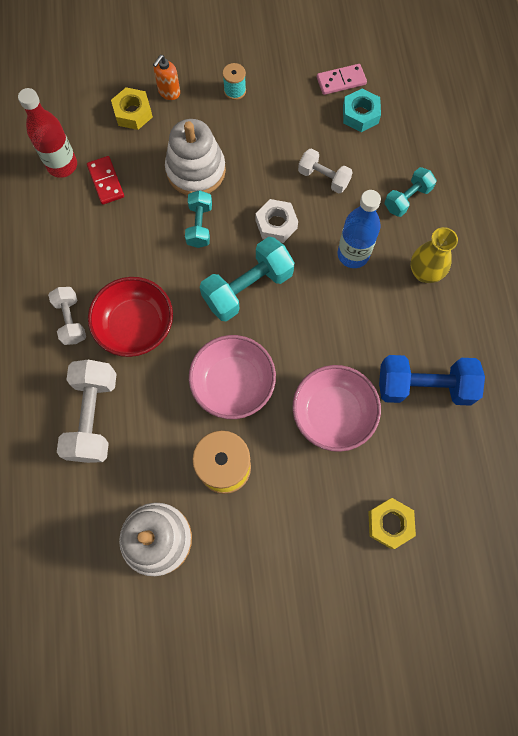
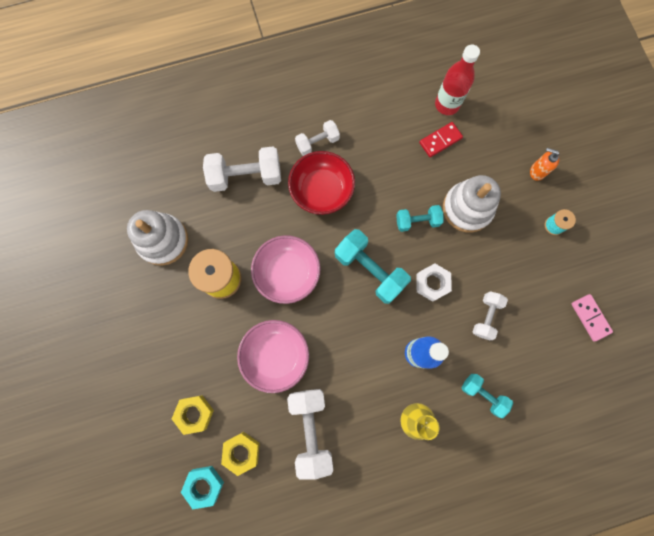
camera: 80 degrees right, 5 degrees up
yellow nut [111,87,153,130] -> yellow nut moved to [221,432,260,476]
turquoise nut [343,88,381,132] -> turquoise nut moved to [181,466,224,509]
blue dumbbell [379,355,485,406] -> white dumbbell [287,389,333,480]

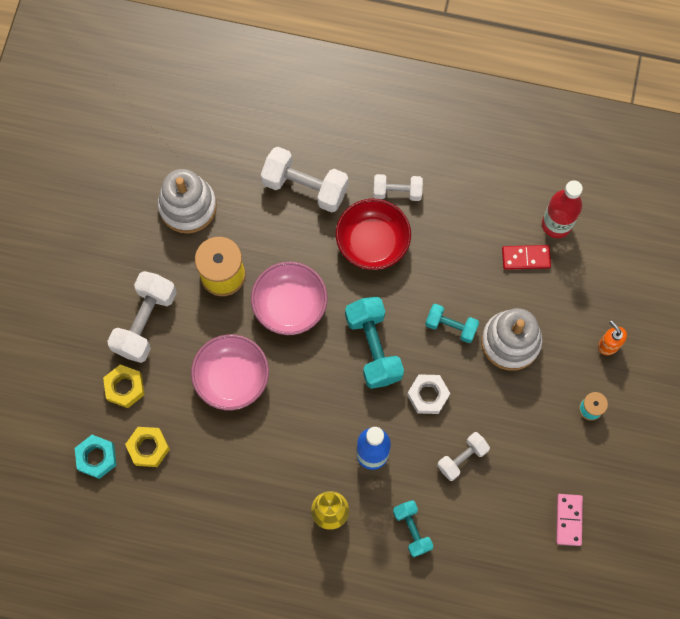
camera: 30 degrees right, 5 degrees down
white dumbbell [287,389,333,480] -> white dumbbell moved to [107,271,177,363]

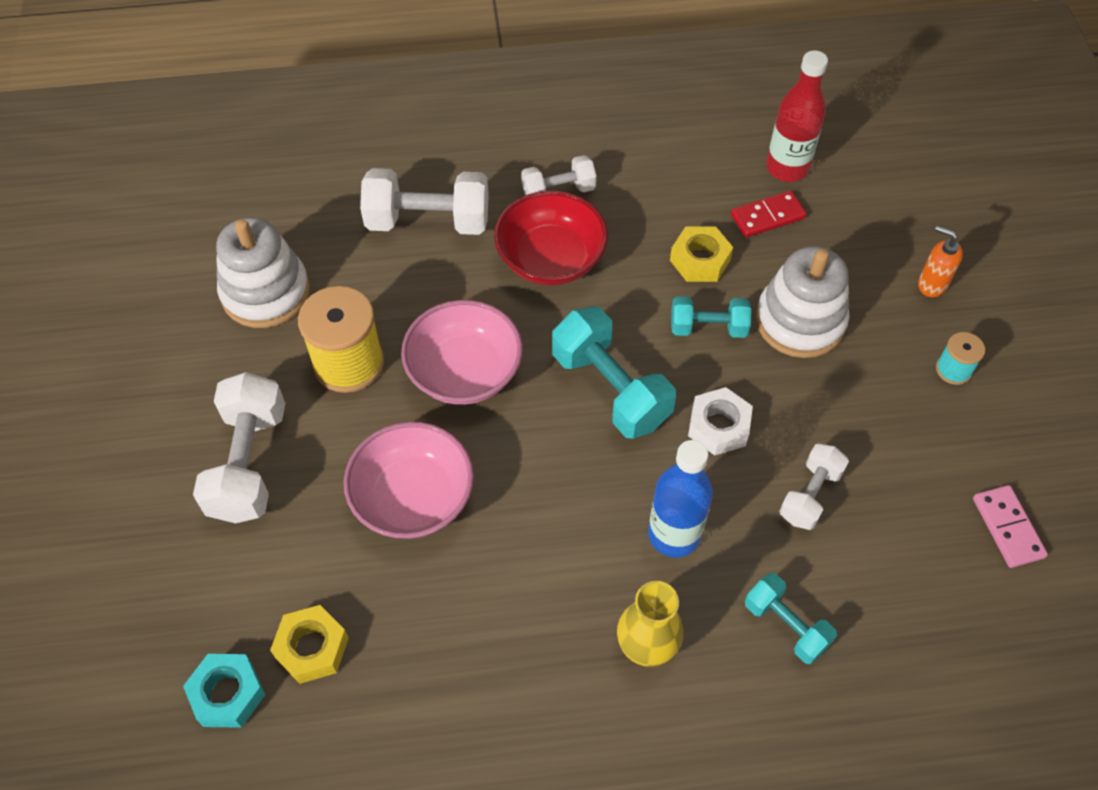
camera: 20 degrees left, 15 degrees down
yellow nut [103,365,145,408] -> yellow nut moved to [670,226,733,282]

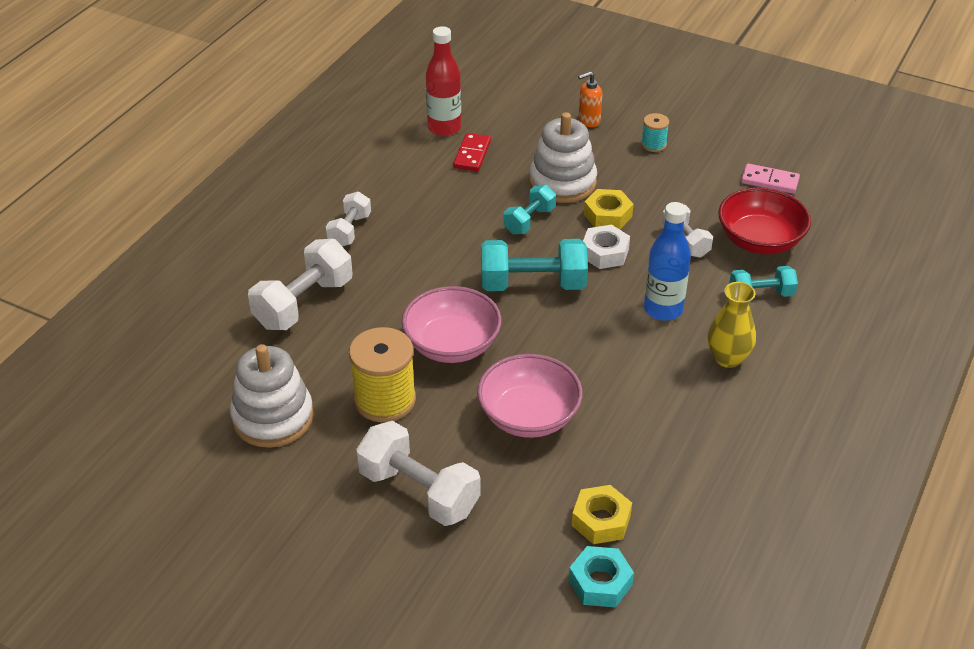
camera: 55 degrees left, 15 degrees down
red bowl [494,191,608,285] -> red bowl moved to [718,187,811,254]
yellow nut [670,226,733,282] -> yellow nut moved to [584,189,633,229]

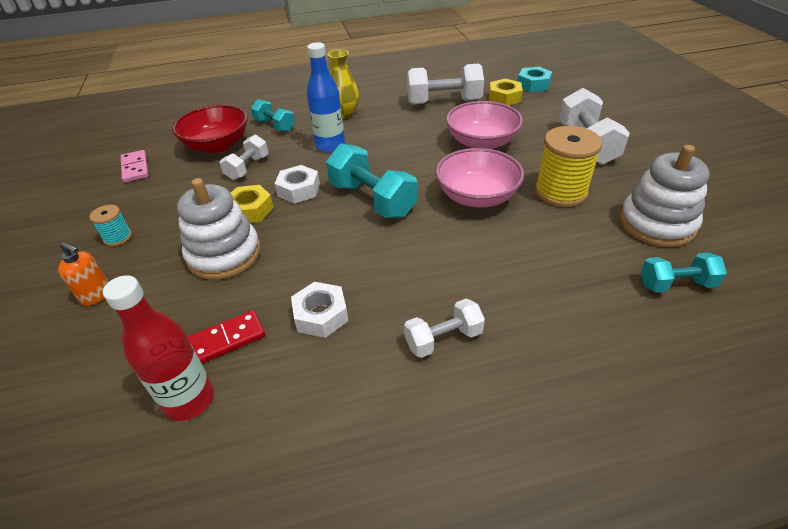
camera: 130 degrees left, 0 degrees up
white dumbbell [248,239,352,330] -> white dumbbell moved to [407,63,484,105]
turquoise dumbbell [504,184,556,234] -> turquoise dumbbell moved to [641,253,727,293]
none -> white nut [291,282,348,338]

